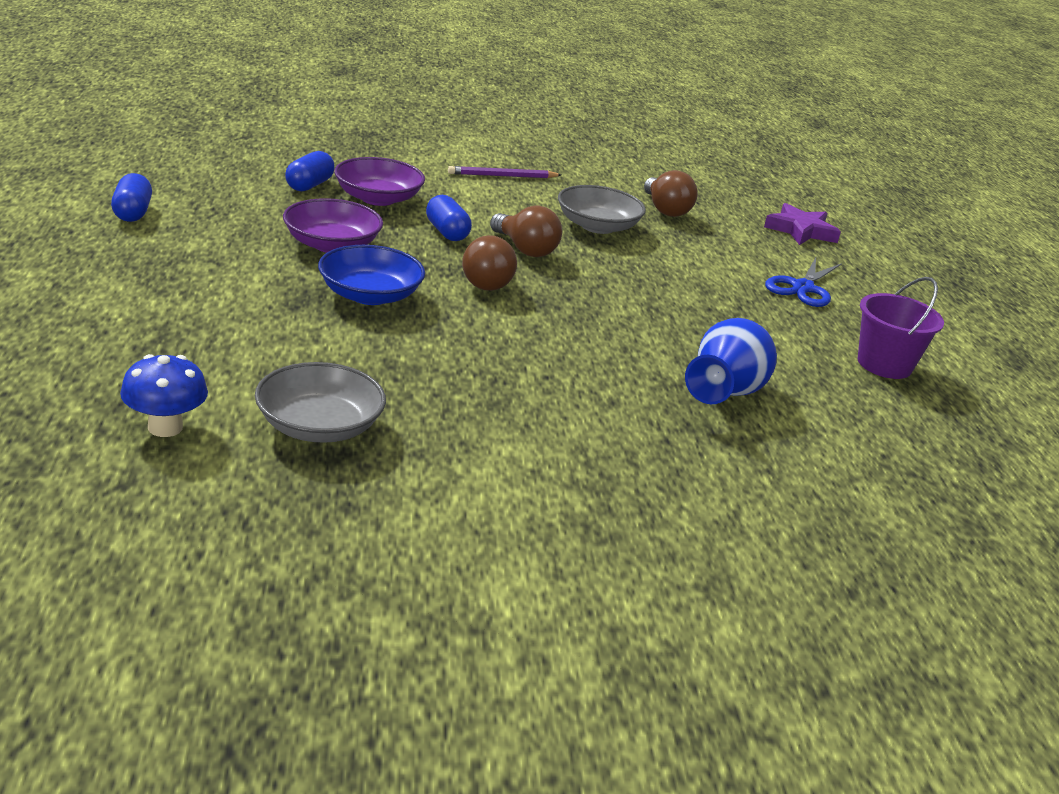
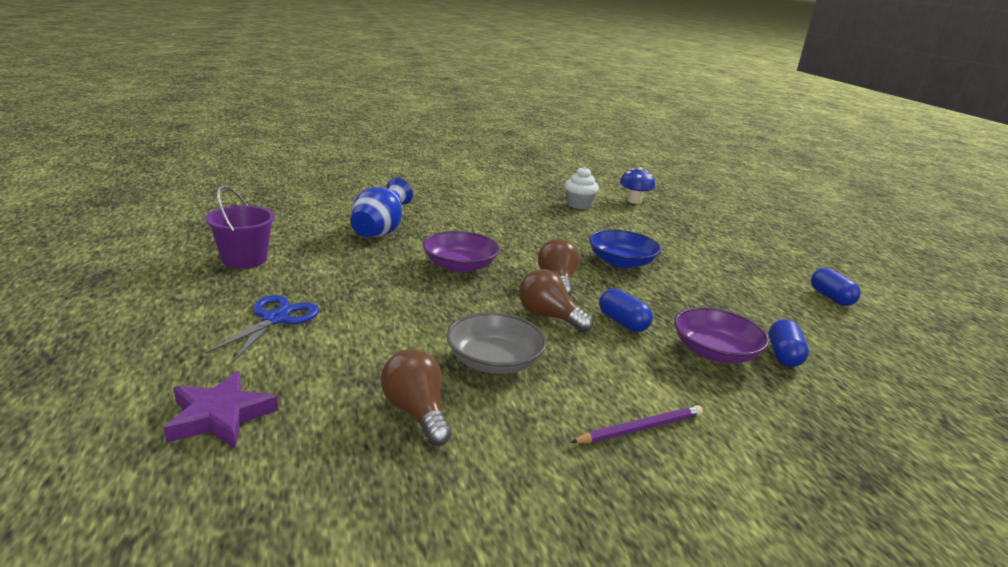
camera: 170 degrees right, 5 degrees down
grey bowl [255,362,386,443] -> white cupcake [565,167,599,209]
purple bowl [283,198,383,253] -> purple bowl moved to [423,231,500,273]

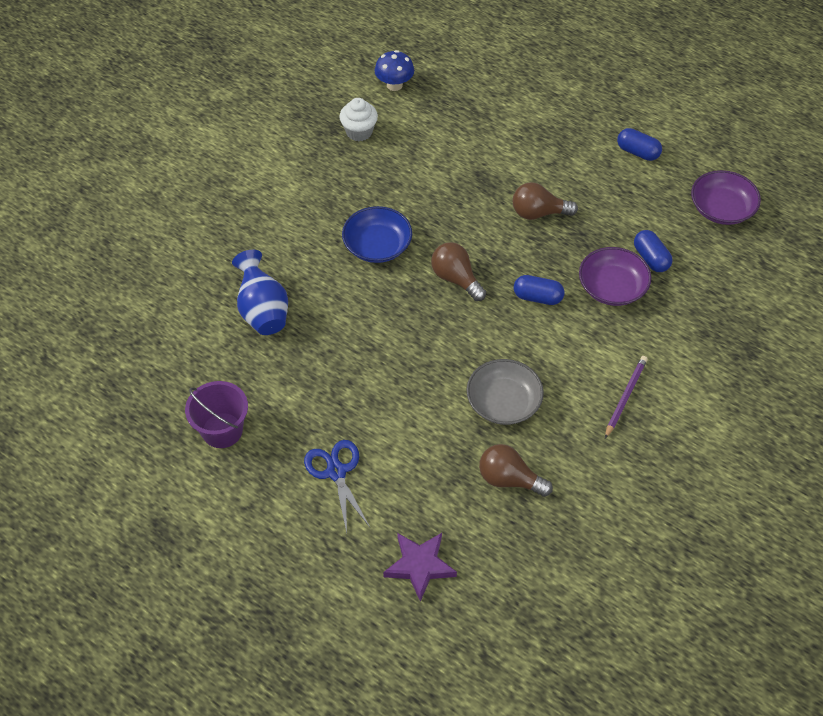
camera: 35 degrees left, 30 degrees up
purple bowl [423,231,500,273] -> purple bowl moved to [691,170,761,225]
brown light bulb [519,269,593,332] -> brown light bulb moved to [513,182,578,220]
blue bowl [589,229,661,268] -> blue bowl moved to [342,206,412,263]

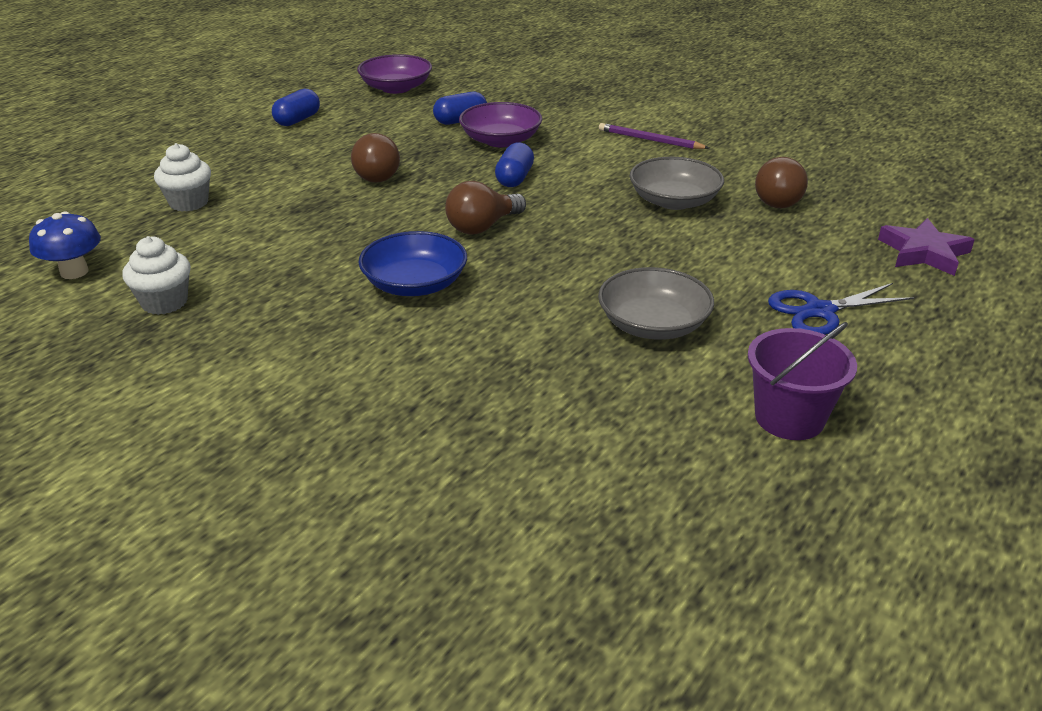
camera: 90 degrees left, 20 degrees down
blue vase [232,250,288,335] -> none
none -> white cupcake [154,143,211,212]
none -> grey bowl [598,267,714,340]

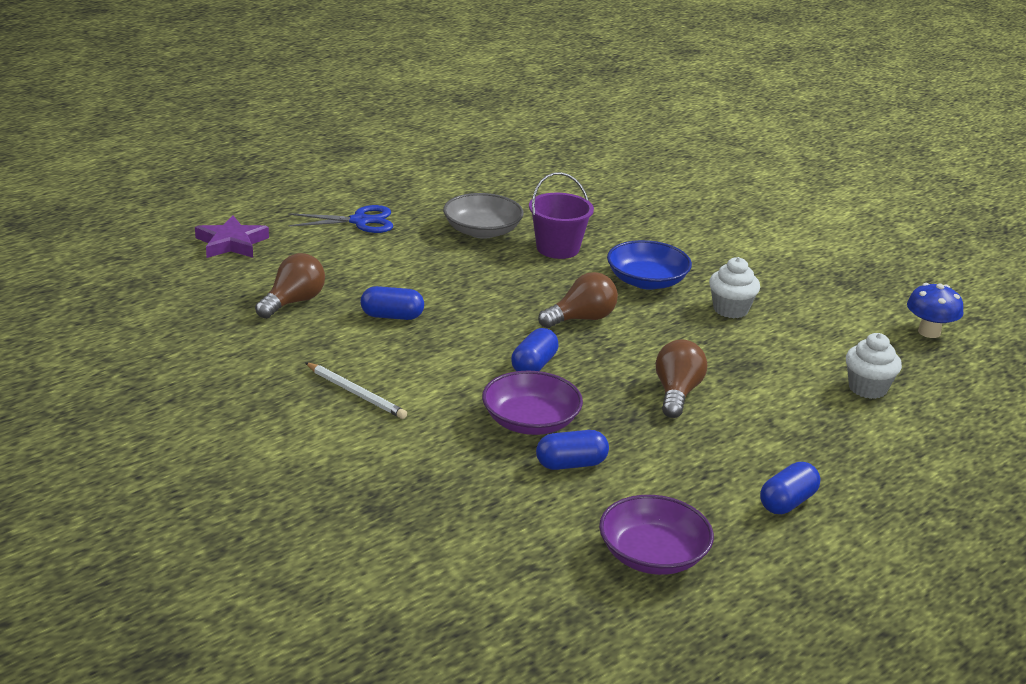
camera: 170 degrees left, 5 degrees down
white cupcake [122,236,191,315] -> white cupcake moved to [709,257,760,318]
purple pencil [599,123,709,149] -> white pencil [305,362,407,419]
grey bowl [630,157,724,210] -> blue capsule [361,286,424,320]
purple bucket [748,322,857,440] -> purple bucket moved to [529,172,594,259]

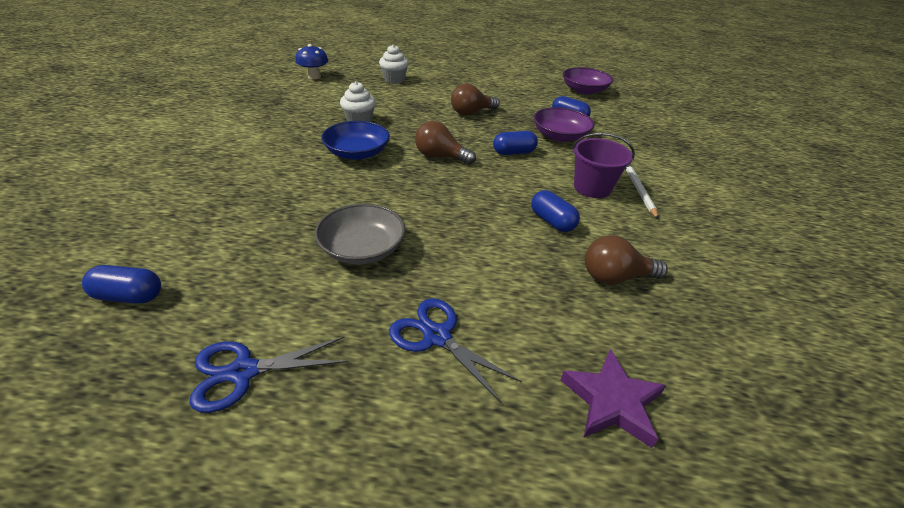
camera: 130 degrees left, 10 degrees up
purple bucket [529,172,594,259] -> purple bucket moved to [572,133,635,198]
blue capsule [760,462,820,514] -> blue capsule moved to [82,265,161,304]
none -> blue scissors [190,337,348,413]

